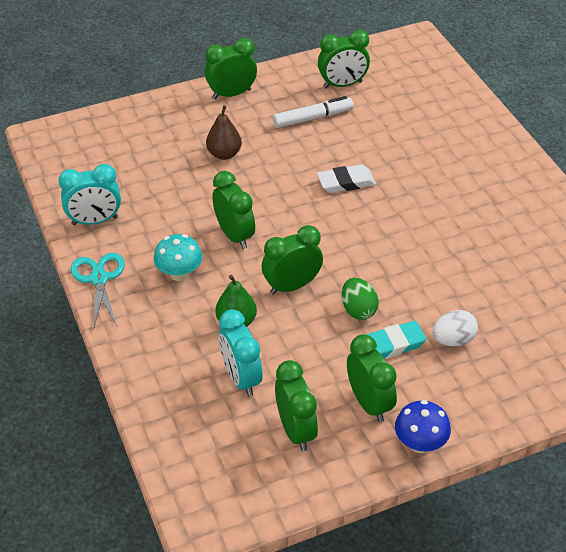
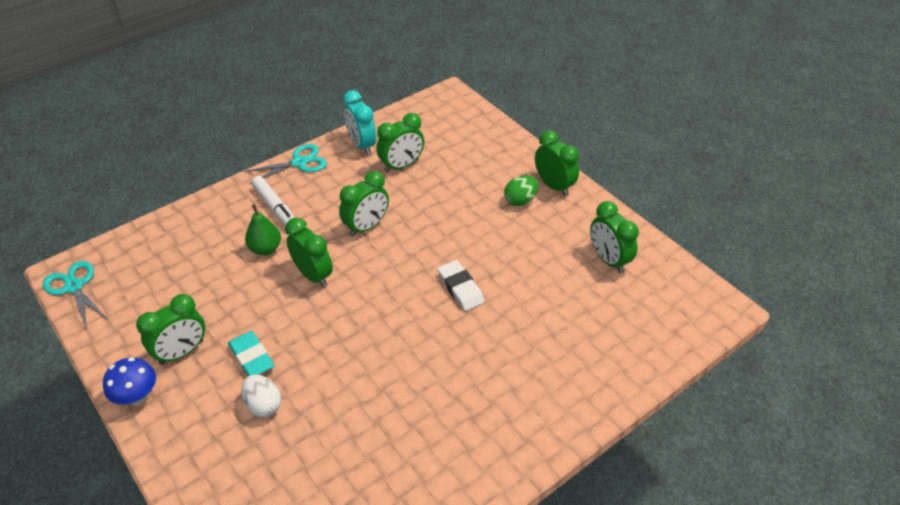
camera: 75 degrees right, 0 degrees up
turquoise mushroom [154,234,202,281] -> none
brown pear [206,105,242,160] -> none
turquoise clock [219,309,262,396] -> none
white marker [273,96,353,128] -> white marker moved to [251,176,295,226]
green clock [275,360,318,451] -> green clock moved to [376,113,424,173]
green egg [342,278,379,320] -> green egg moved to [504,176,539,206]
none -> turquoise scissors [43,261,108,330]

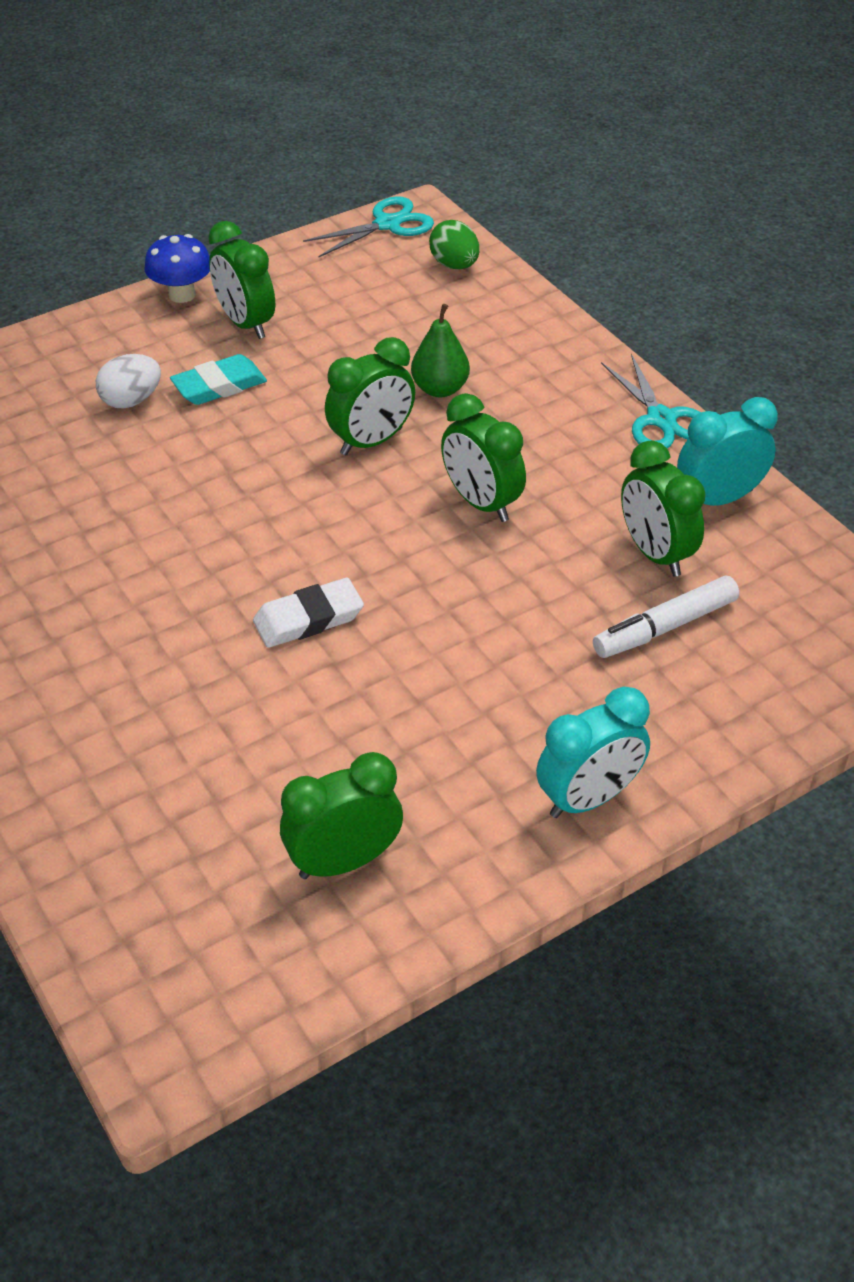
camera: 95 degrees right, 0 degrees up
white marker [251,176,295,226] -> white marker moved to [593,576,739,658]
green egg [504,176,539,206] -> green egg moved to [429,220,479,269]
green clock [535,130,579,196] -> turquoise clock [536,687,650,818]

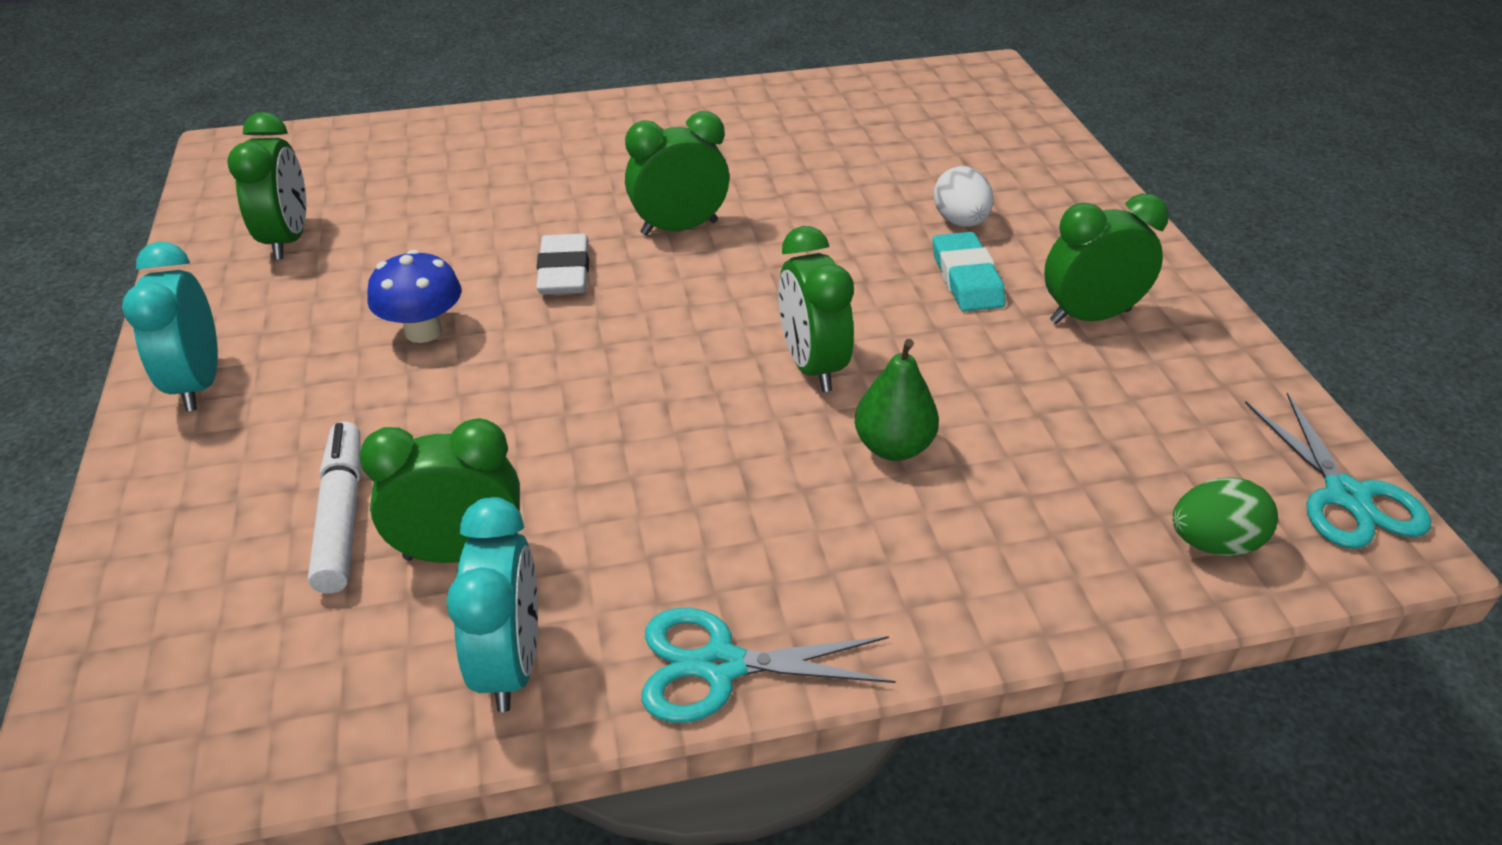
camera: 110 degrees right, 5 degrees down
blue mushroom [144,234,210,303] -> blue mushroom moved to [367,249,461,343]
green clock [441,393,526,522] -> green clock moved to [625,111,729,236]

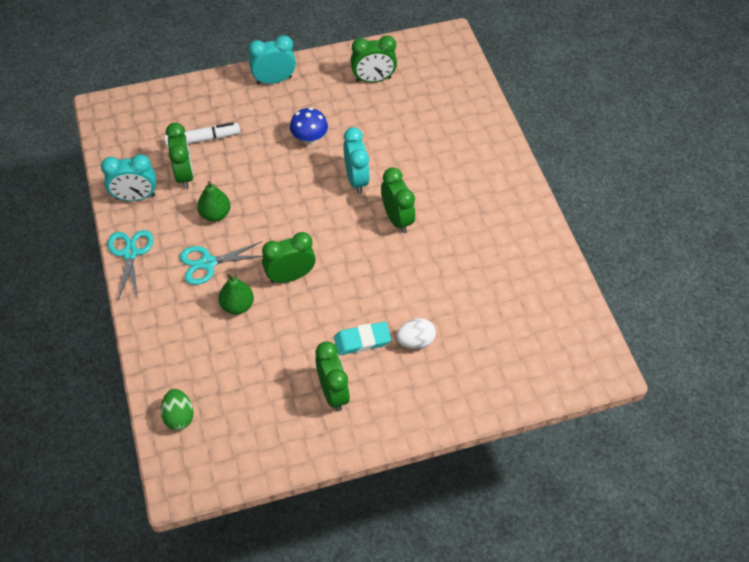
camera: 85 degrees right, 15 degrees up
white eraser [536,234,589,295] -> turquoise clock [344,127,370,194]
turquoise scissors [1245,392,1431,549] -> turquoise scissors moved to [180,241,263,285]
none -> green pear [197,181,231,222]

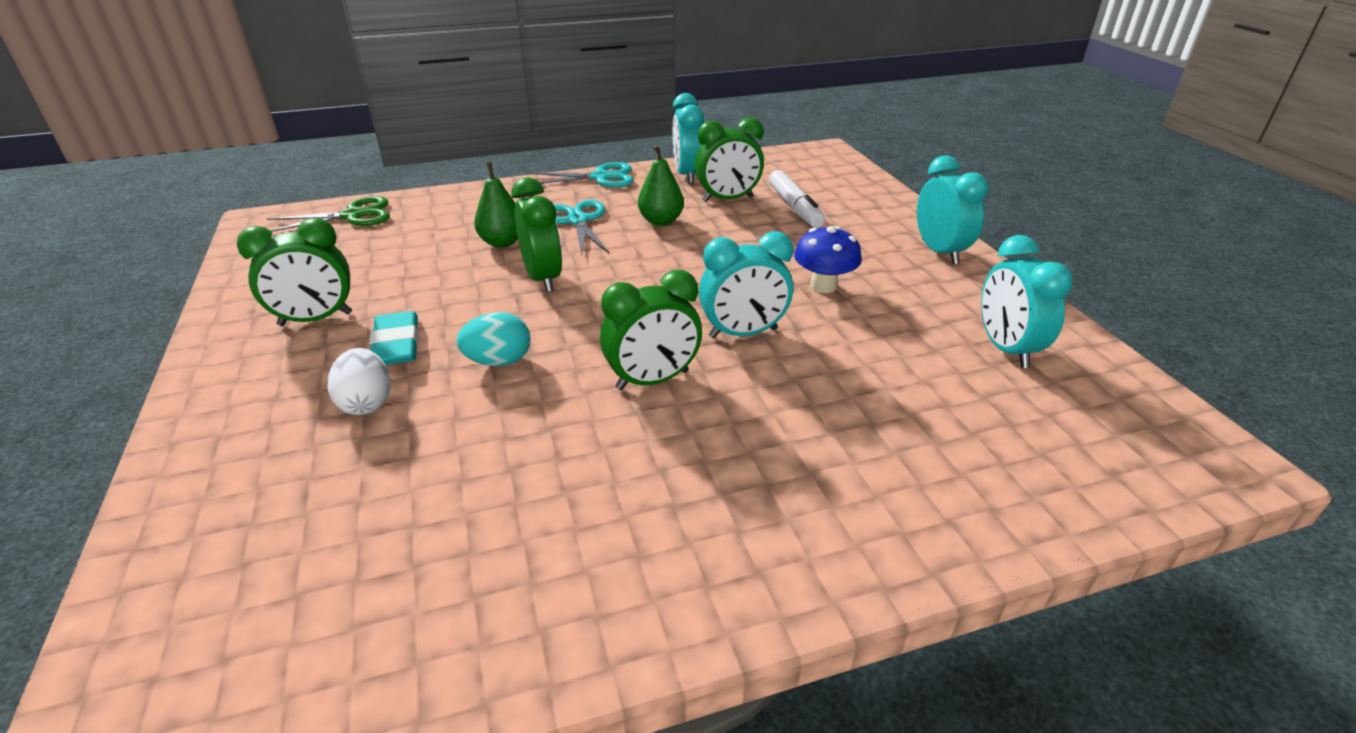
camera: 90 degrees right, 20 degrees down
green egg [161,389,194,430] -> green scissors [267,196,390,232]
green clock [351,35,397,83] -> turquoise clock [981,235,1073,368]
none -> turquoise egg [456,312,531,366]

